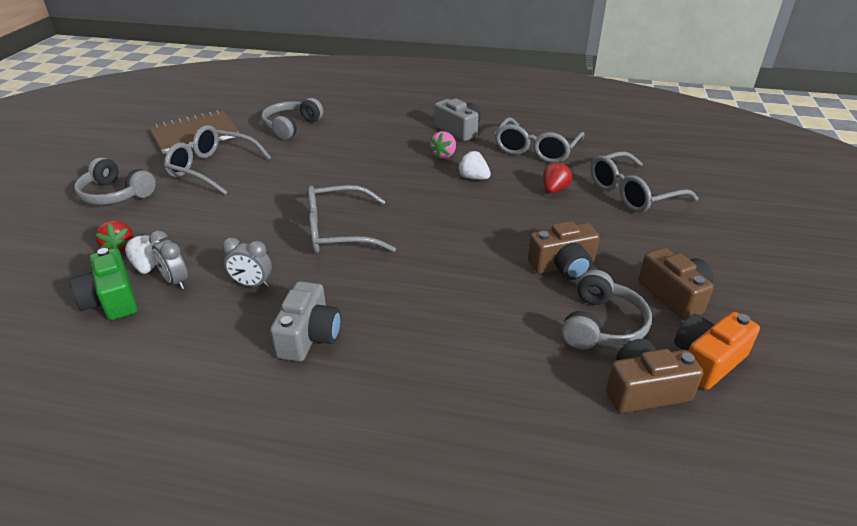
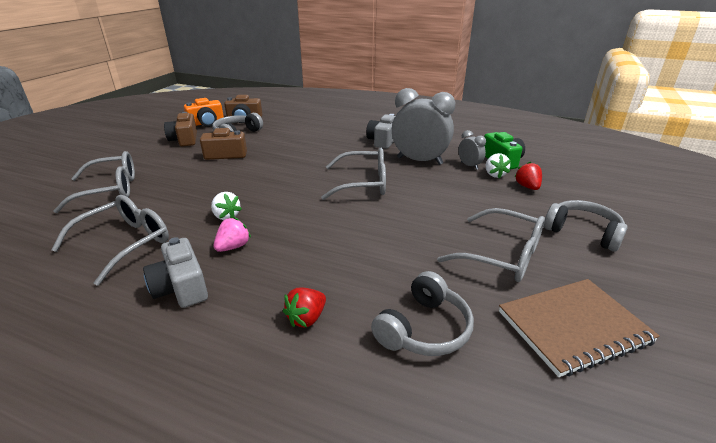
camera: 170 degrees left, 5 degrees down
grey clock [222,237,272,287] -> grey clock [392,88,456,165], size x2.09
red strawberry [543,161,573,193] -> red strawberry moved to [283,288,326,327]

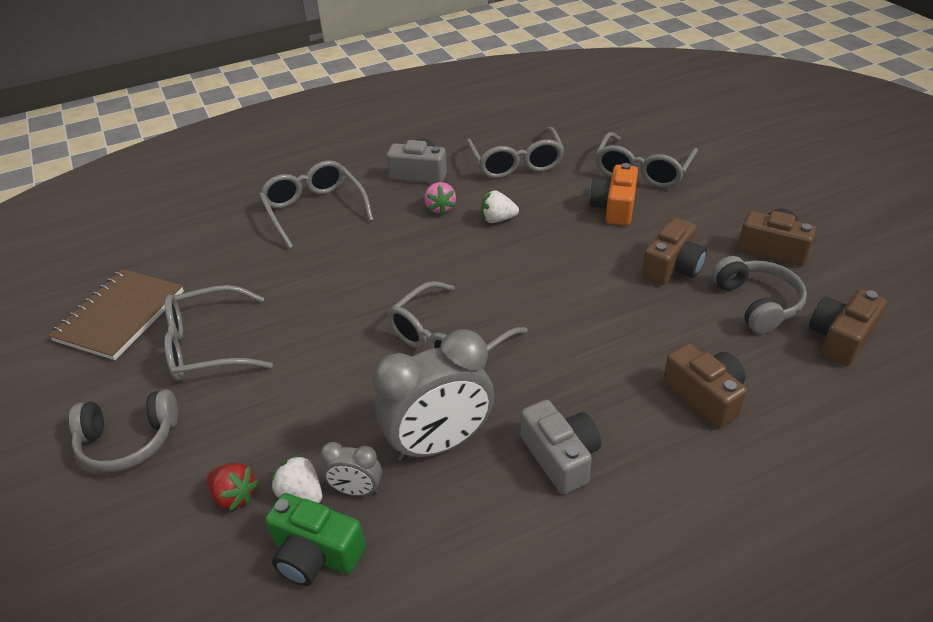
camera: 135 degrees right, 10 degrees up
orange camera [184,98,224,127] -> orange camera moved to [589,163,638,225]
red strawberry [283,288,326,327] -> grey glasses [259,160,373,249]
grey headphones [371,271,474,356] -> none
none -> brown camera [663,344,747,428]

